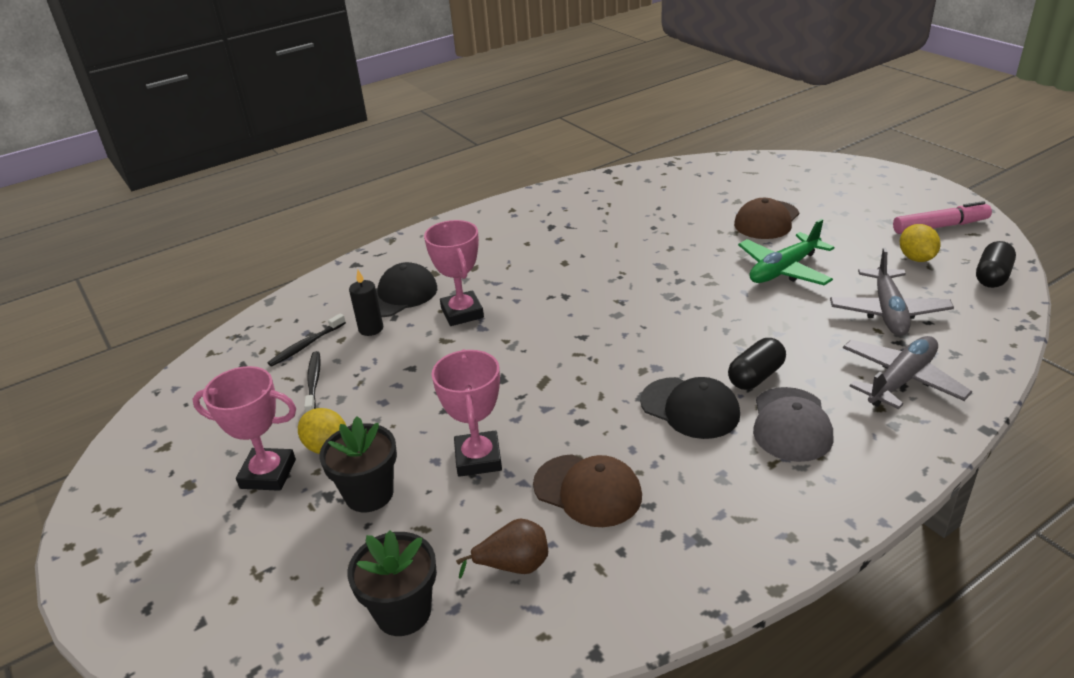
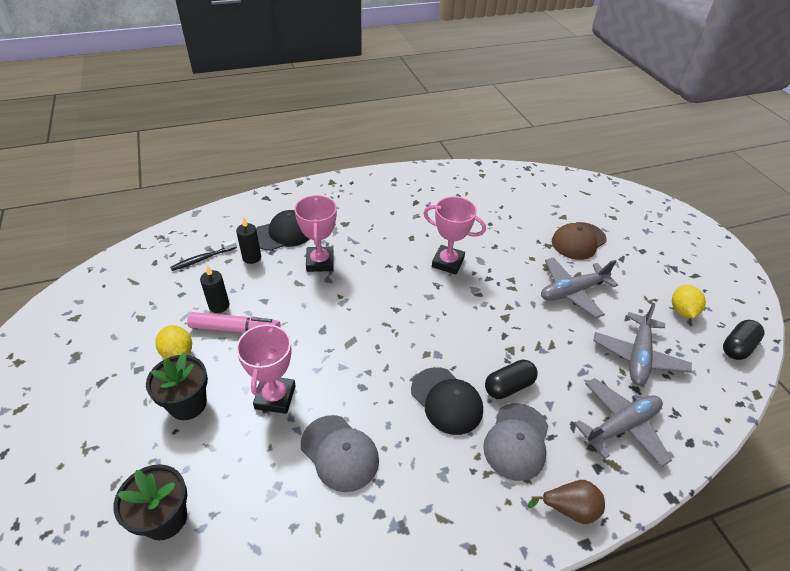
camera: 10 degrees right, 10 degrees up
pink trophy [193,366,296,491] -> pink trophy moved to [423,197,486,274]
black toothbrush [304,351,321,412] -> none
brown pear [456,518,548,579] -> brown pear moved to [528,480,605,524]
brown cap [533,454,642,527] -> grey cap [301,415,379,492]
green plane [738,219,834,285] -> grey plane [541,257,618,318]
pink marker [893,201,992,234] -> pink marker moved to [187,312,280,333]
none -> black candle [200,265,230,313]

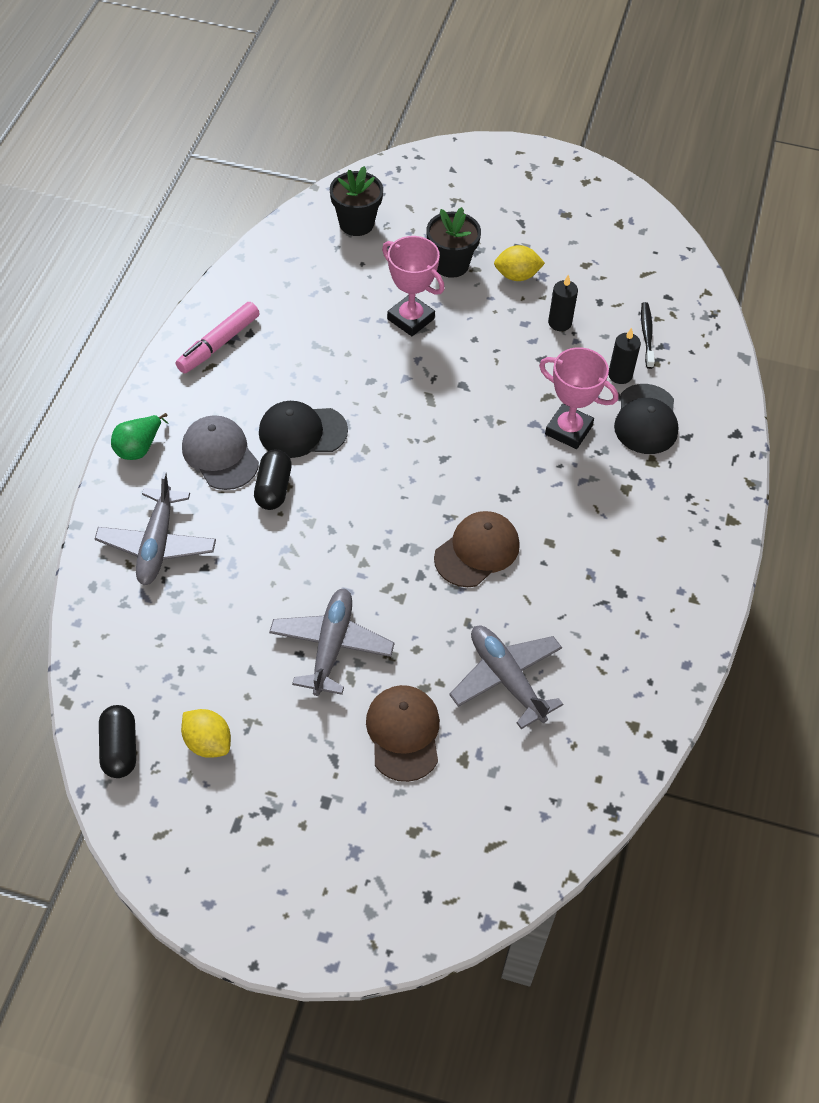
camera: 125 degrees right, 10 degrees up
pink marker [187,312,280,333] -> pink marker moved to [176,302,260,373]
grey cap [301,415,379,492] -> none
pink trophy [423,197,486,274] -> brown cap [434,511,520,587]
brown pear [528,480,605,524] -> green pear [111,413,169,460]
grey plane [593,303,692,385] -> grey plane moved to [449,626,563,729]

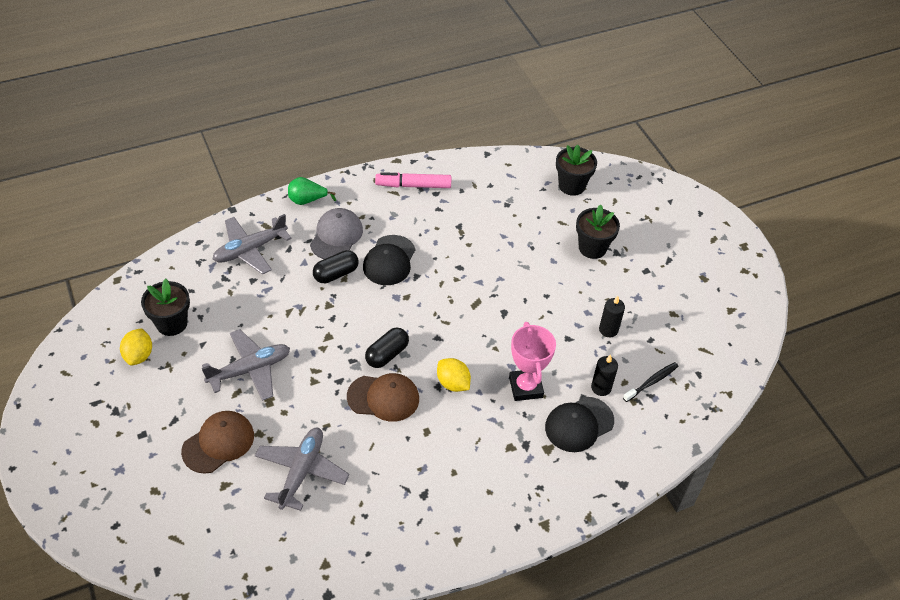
camera: 50 degrees right, 5 degrees down
black capsule [99,705,136,778] -> black capsule moved to [365,328,409,368]
black cap [259,401,348,458] -> black cap turned 120 degrees counterclockwise [363,235,415,285]
pink trophy [382,236,445,336] -> none
yellow lemon [494,245,545,281] -> yellow lemon moved to [437,358,471,392]
none -> black flower pot [141,278,190,336]

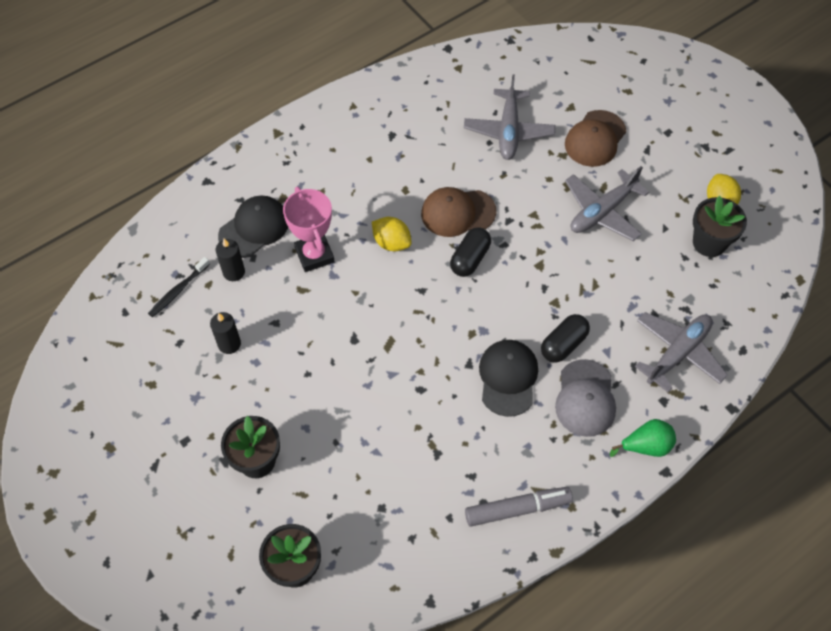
camera: 170 degrees right, 10 degrees up
pink marker [375,172,451,188] -> grey marker [465,487,573,527]

